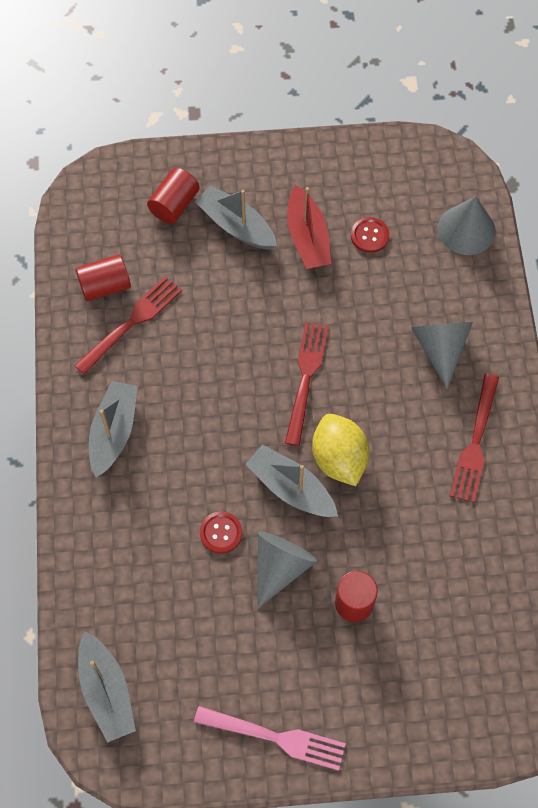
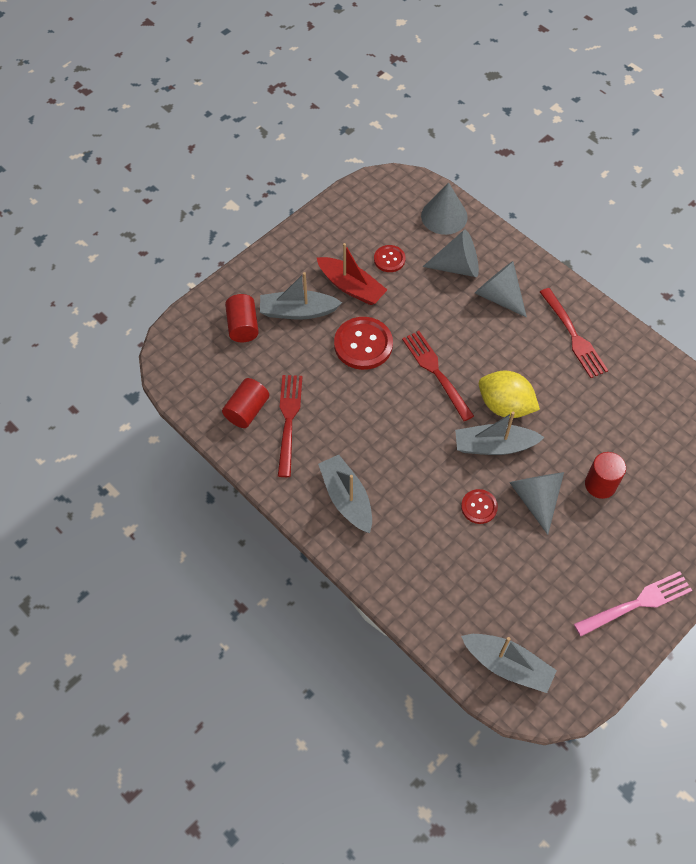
camera: 40 degrees left, 5 degrees down
none -> red button [334,317,393,370]
none -> grey cone [423,230,479,277]

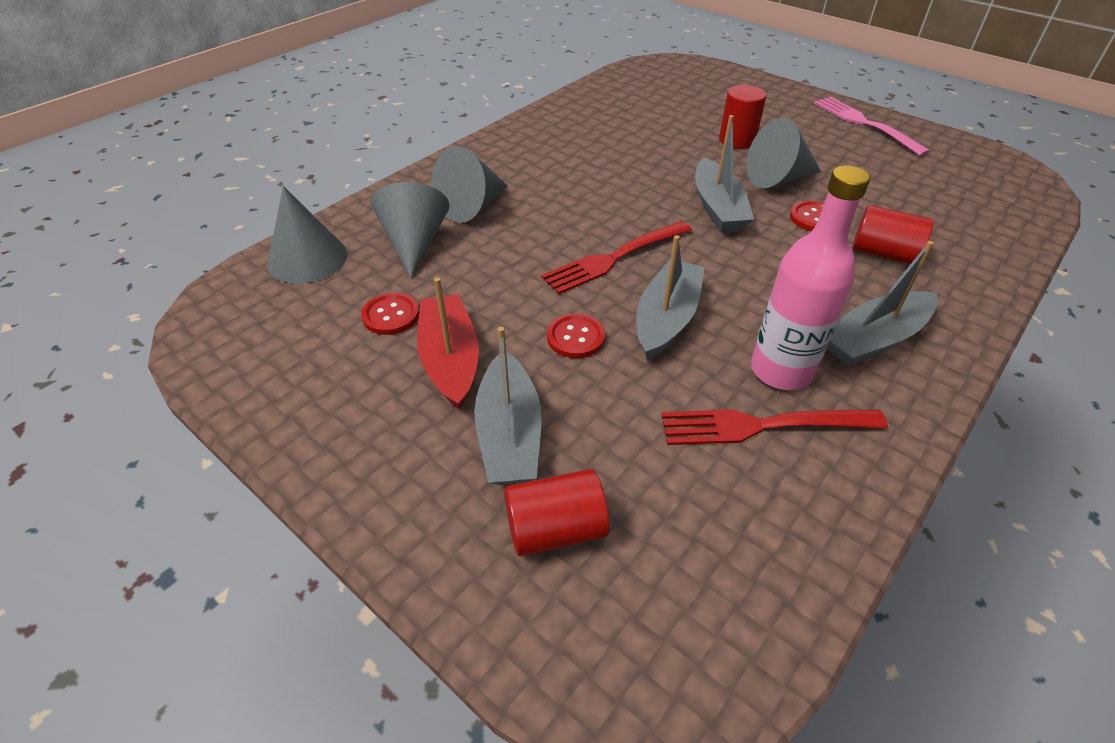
camera: 95 degrees left, 15 degrees down
red cylinder [222,378,269,428] -> red cylinder moved to [852,205,934,264]
red boat [317,243,387,305] -> red boat turned 45 degrees counterclockwise [417,277,479,410]
red button [334,317,393,370] -> red button [547,313,605,358], size x0.56
grey boat [461,634,557,693] -> grey boat moved to [636,235,705,360]
yellow lemon [479,371,540,418] -> none
red fork [540,288,608,378] -> none
none -> pink bottle [751,165,870,390]

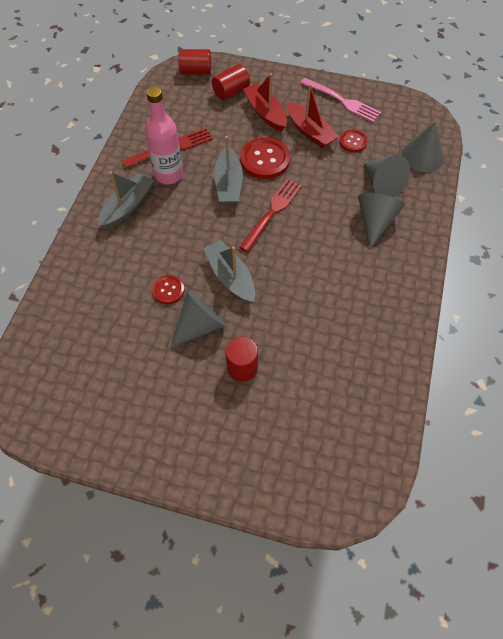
camera: 155 degrees right, 15 degrees up
grey boat [474,327,542,485] -> red boat [243,73,287,132]
red button [547,313,605,358] -> red button [240,138,290,179], size x1.77
pink fork [814,97,930,156] -> pink fork moved to [300,78,381,122]
red cylinder [852,205,934,264] -> red cylinder moved to [178,49,211,74]

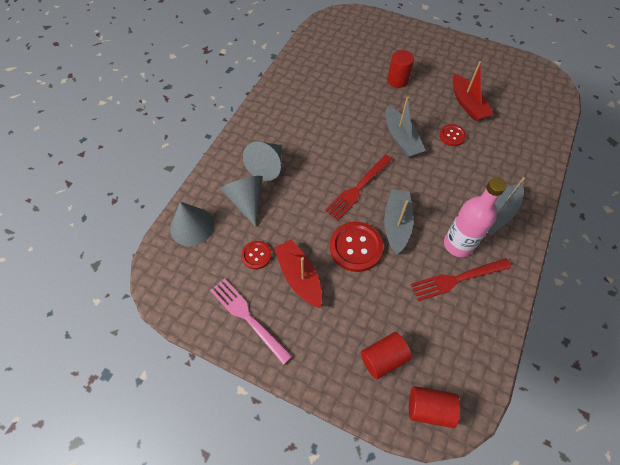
camera: 170 degrees left, 0 degrees up
grey cone [171,291,226,348] -> none
red boat [243,73,287,132] -> red boat moved to [453,61,493,121]

